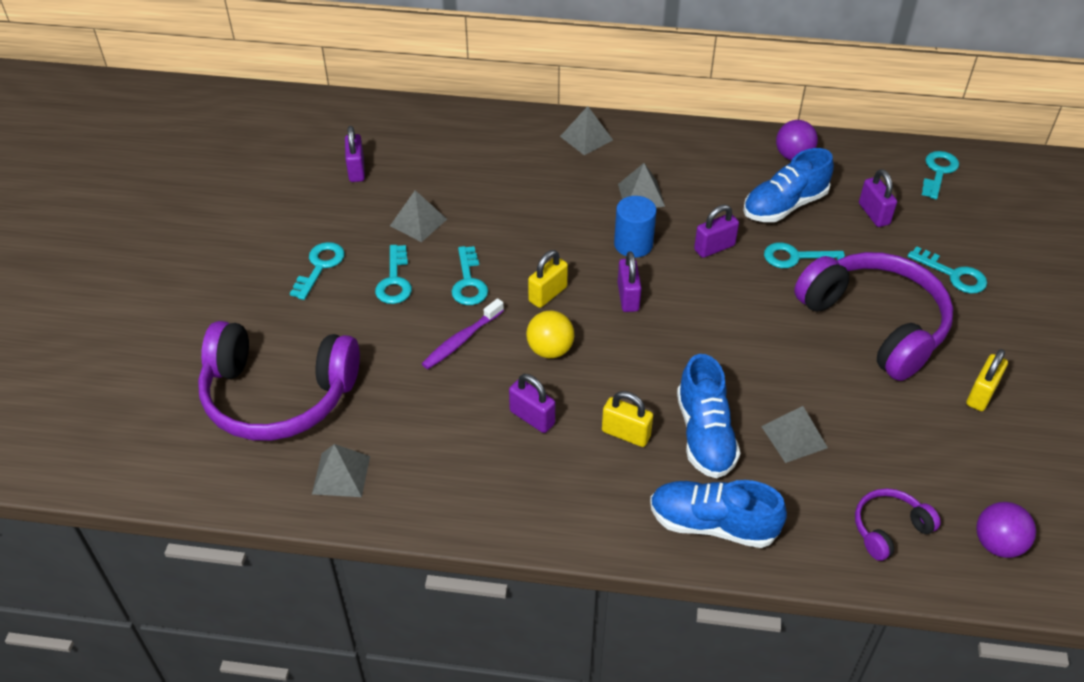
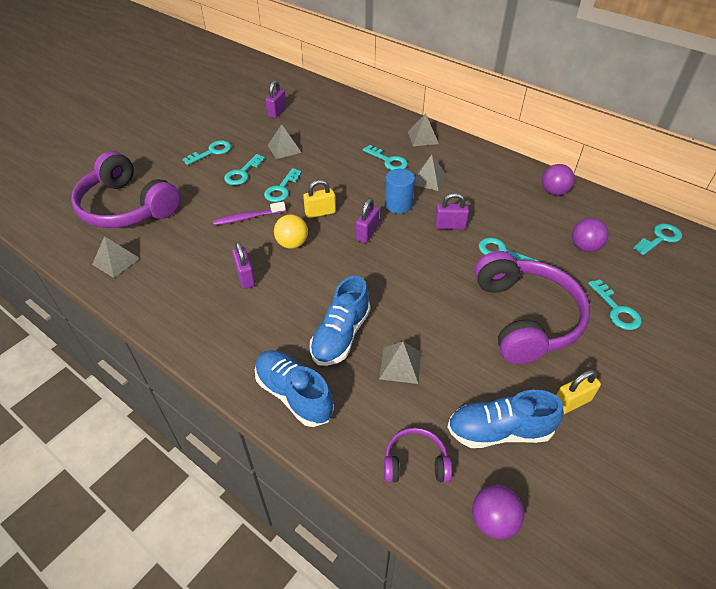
camera: 30 degrees right, 0 degrees up
yellow padlock [602,391,653,447] -> none
blue shoe [743,148,834,222] -> blue shoe moved to [447,390,564,448]
purple padlock [859,169,897,227] -> purple ball [572,218,609,252]
none -> turquoise key [363,145,408,170]

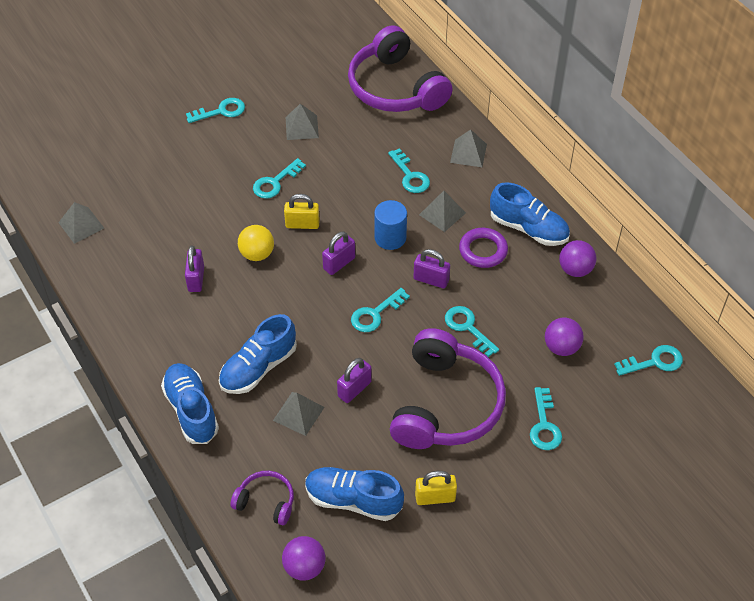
camera: 20 degrees right, 5 degrees up
purple headphones [71,151,180,228] -> purple headphones moved to [348,25,453,112]
purple toothbrush [213,201,286,226] -> none
turquoise key [224,154,265,185] -> turquoise key moved to [351,288,410,332]
purple padlock [266,80,286,118] -> purple padlock moved to [337,358,372,403]
none -> purple ring [459,228,508,268]
none -> blue shoe [490,182,570,246]

